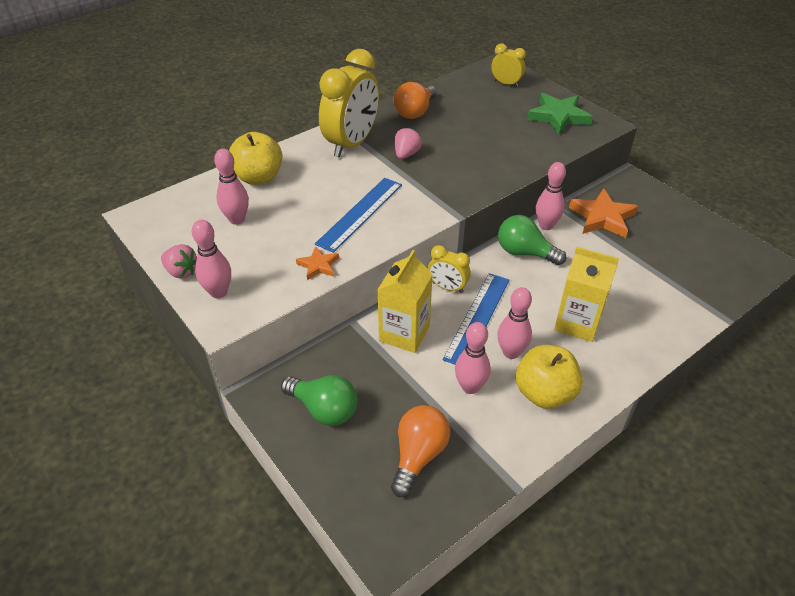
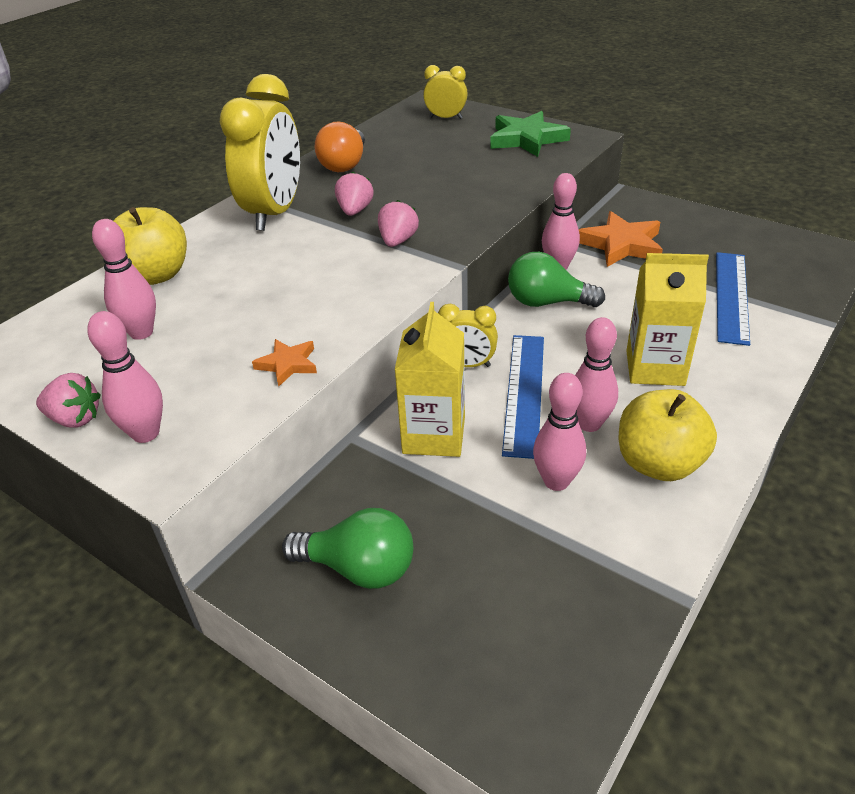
camera: 15 degrees left, 5 degrees down
blue ruler [315,178,402,253] -> blue ruler moved to [716,252,750,346]
orange light bulb [391,405,450,497] -> none
none -> pink strawberry [378,200,419,247]

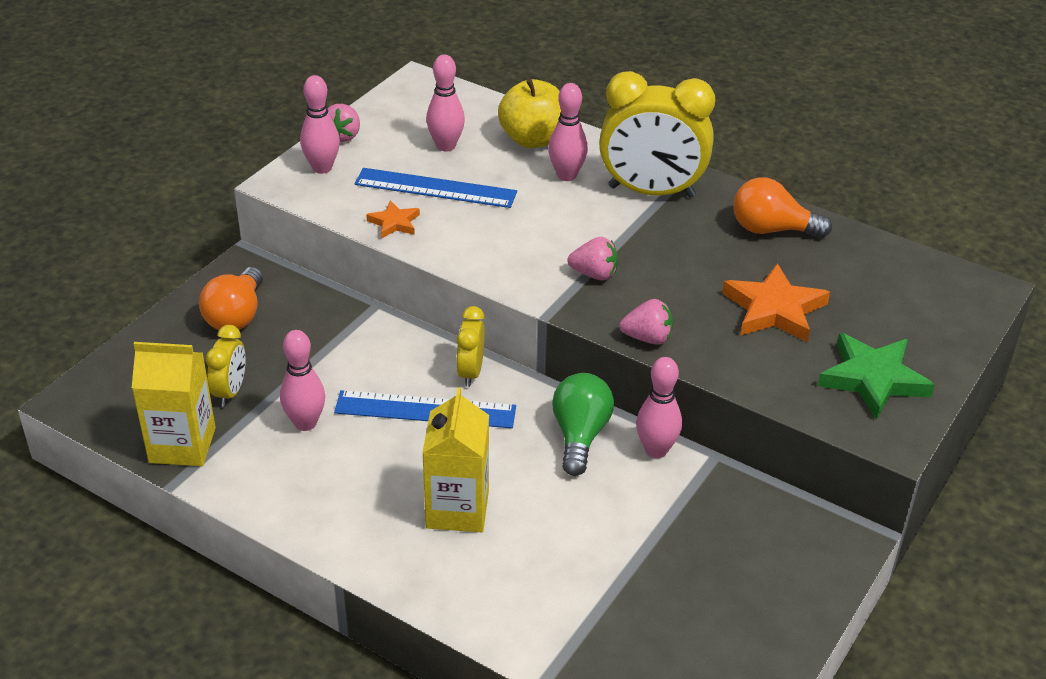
camera: 85 degrees right, 0 degrees up
green light bulb [282,508,413,589] -> orange light bulb [199,267,263,330]
pink strawberry [335,172,374,216] -> pink strawberry moved to [619,299,673,345]
yellow carton [394,302,465,457] -> yellow carton moved to [132,342,216,466]
yellow clock [423,65,468,119] -> yellow clock moved to [206,325,246,407]
pink bowling pin [575,317,618,432] -> pink bowling pin moved to [548,83,588,181]
orange star [579,211,663,267] -> orange star moved to [722,263,830,343]
yellow apple [619,389,717,481] -> none
blue ruler [716,252,750,346] -> blue ruler moved to [355,168,517,208]

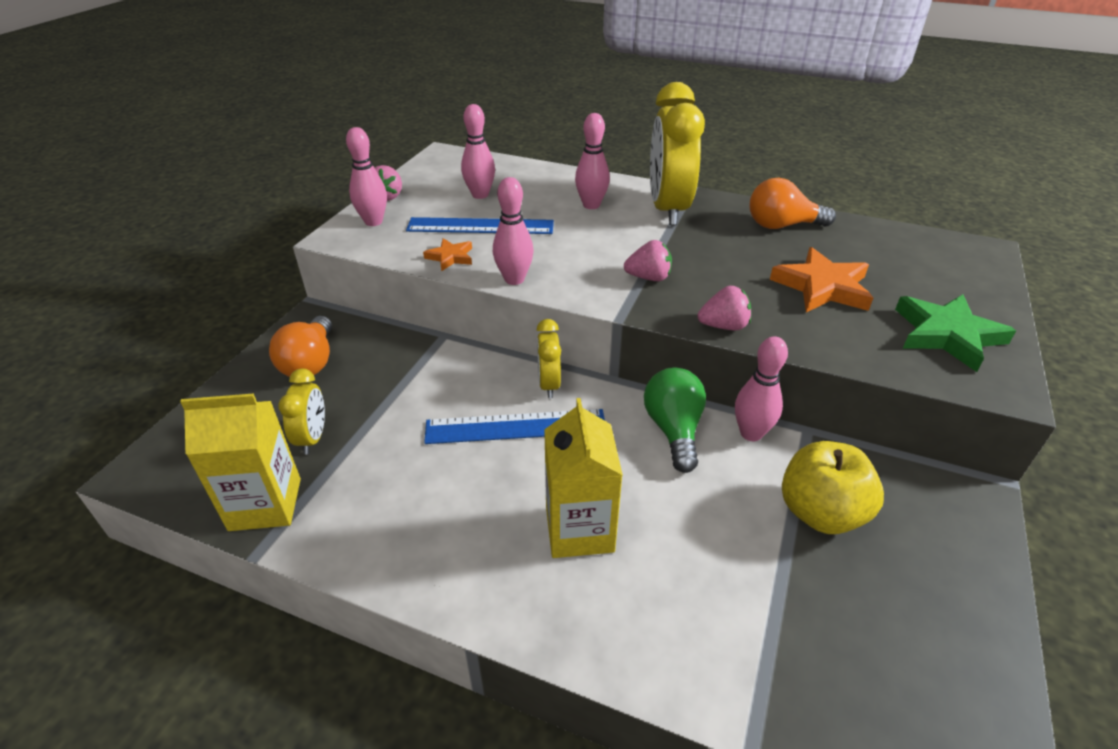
camera: 10 degrees left, 0 degrees up
pink bowling pin [280,330,325,431] -> pink bowling pin moved to [493,177,534,285]
yellow apple [498,79,561,148] -> yellow apple moved to [782,441,884,534]
yellow clock [599,71,715,197] -> yellow clock turned 90 degrees clockwise [650,82,705,225]

